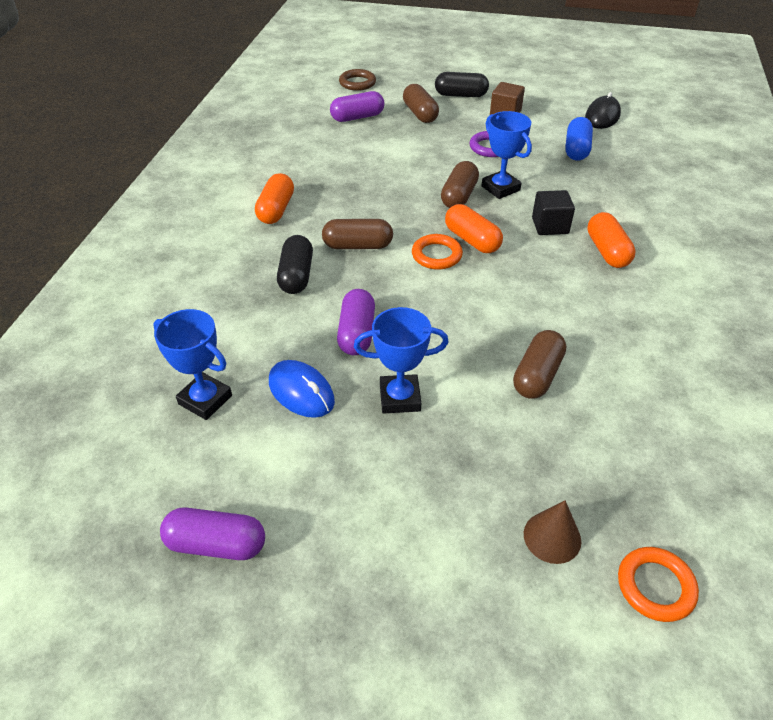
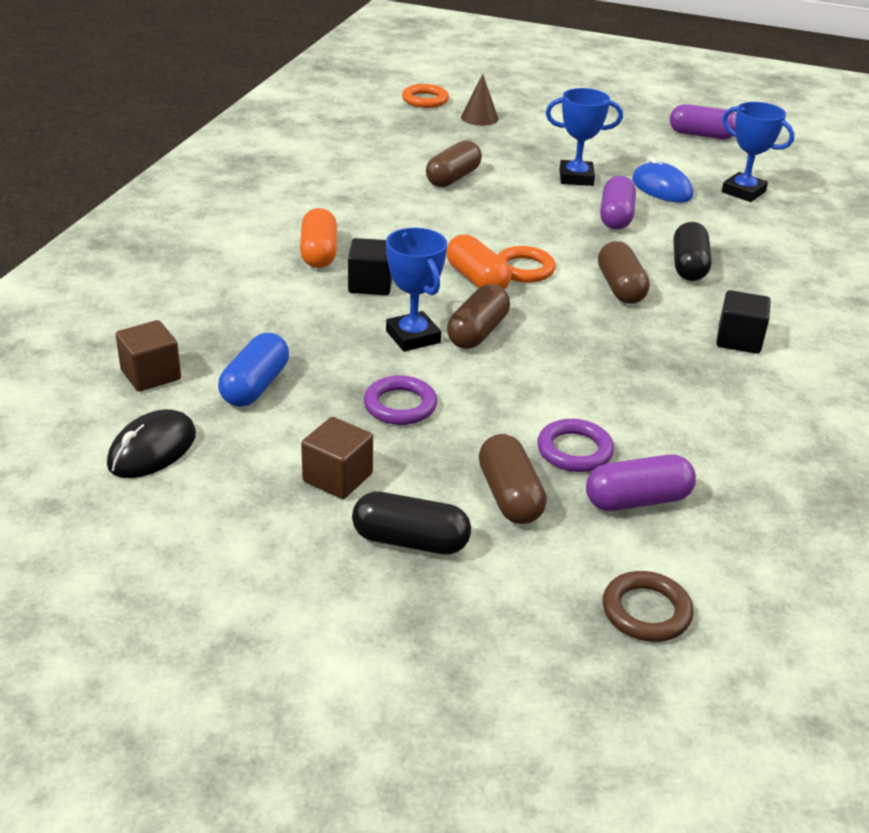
camera: 175 degrees left, 10 degrees down
orange capsule [255,173,294,224] -> black cube [716,290,771,354]
brown capsule [322,219,393,249] -> brown capsule turned 75 degrees clockwise [598,241,650,304]
none -> brown cube [116,320,181,392]
none -> purple ring [537,419,614,472]

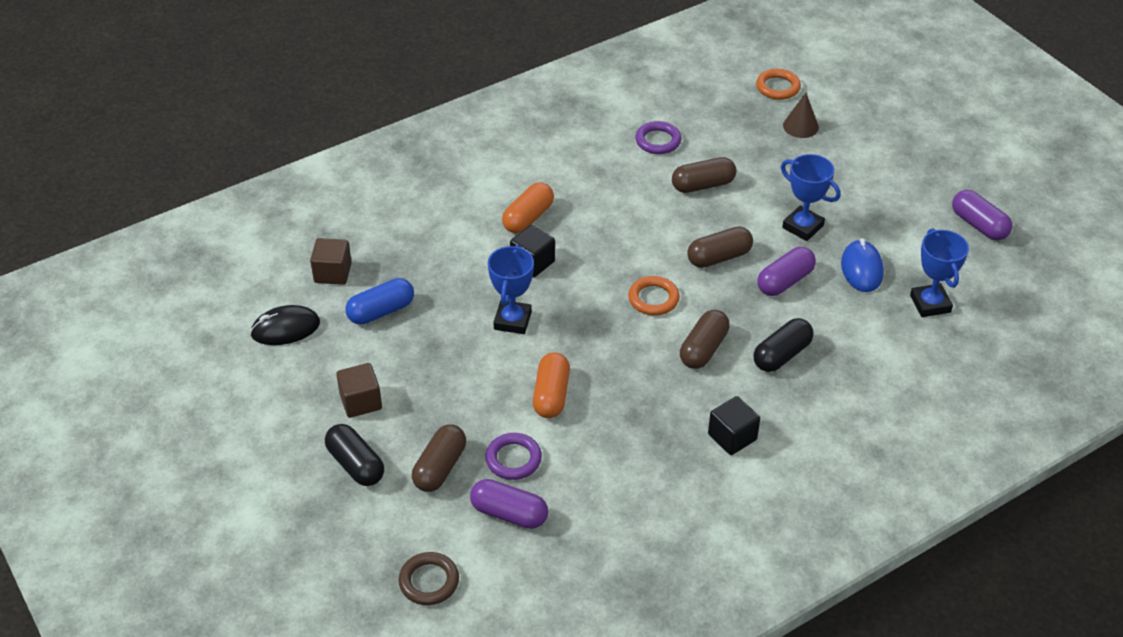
camera: 40 degrees right, 10 degrees up
purple ring [364,375,437,425] -> purple ring moved to [635,121,682,154]
orange capsule [446,234,511,289] -> orange capsule moved to [533,352,570,418]
brown capsule [447,284,510,349] -> brown capsule moved to [688,226,753,268]

